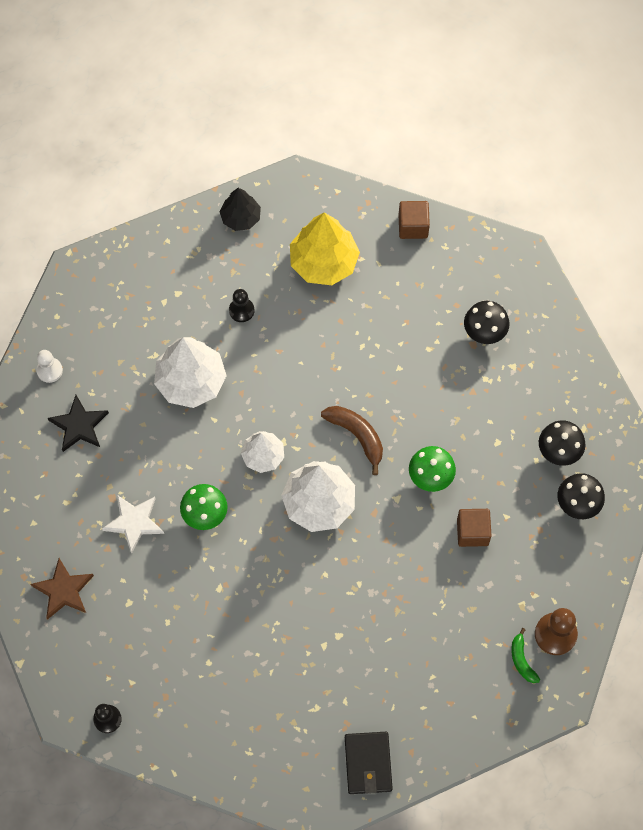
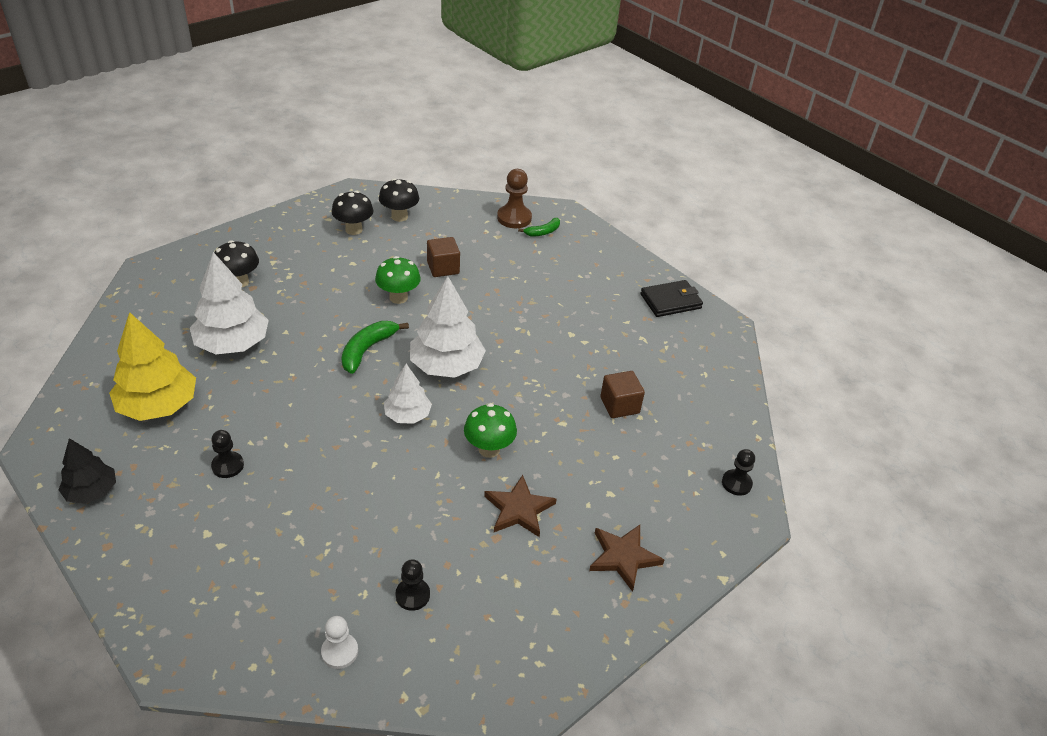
camera: 110 degrees left, 25 degrees down
black star [48,395,109,452] -> black pawn [395,559,430,611]
white star [102,495,164,554] -> brown star [484,475,557,537]
white tree [154,337,227,408] -> white tree moved to [190,252,269,354]
brown banana [321,406,383,475] -> green banana [341,321,409,374]
brown cube [399,201,430,239] -> brown cube moved to [600,371,645,418]

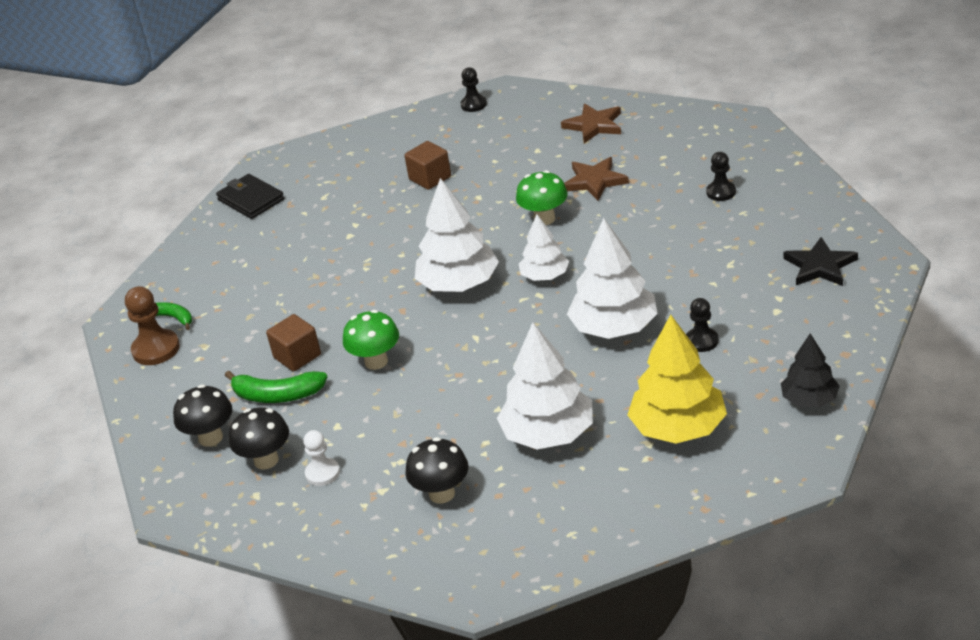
camera: 105 degrees left, 5 degrees down
white pawn [321,616,358,669] -> white pawn moved to [303,430,340,486]
green banana [341,321,409,374] -> green banana moved to [225,371,327,403]
none -> white tree [567,218,657,339]
none -> black star [784,237,858,286]

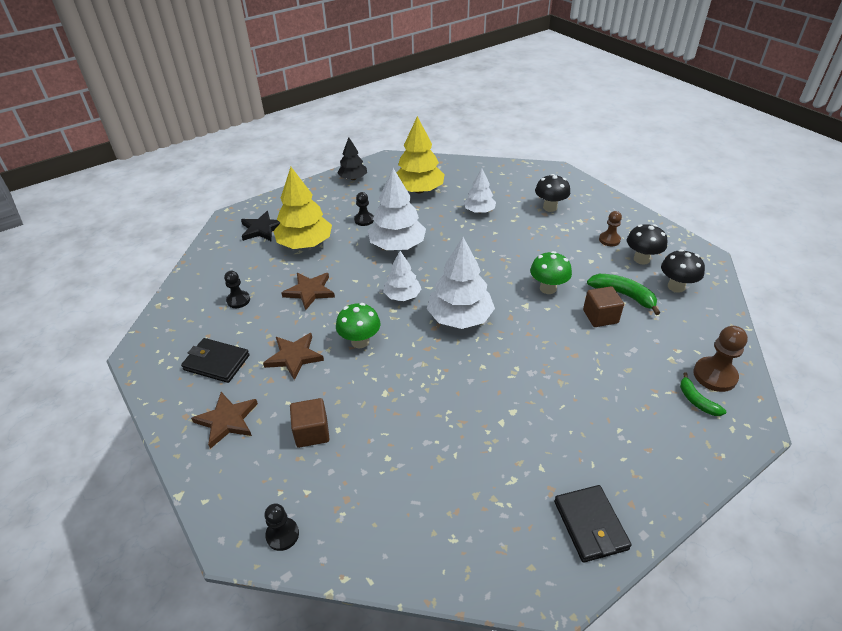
camera: 155 degrees left, 5 degrees up
white pawn [303,430,340,486] -> brown pawn [599,211,622,246]
brown cube [404,141,451,190] -> brown cube moved to [290,398,330,448]
white tree [497,322,593,449] -> white tree [464,168,496,213], size x0.60
none -> black wallet [181,338,250,383]
none -> yellow tree [273,167,332,249]
none -> brown star [281,273,335,310]

